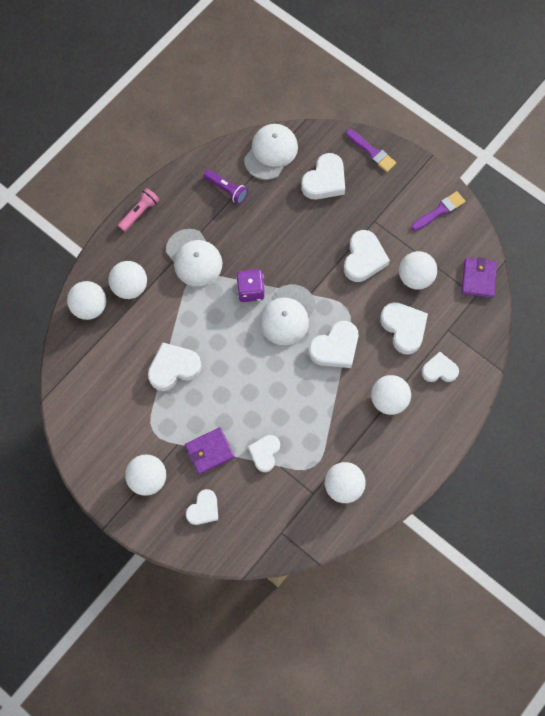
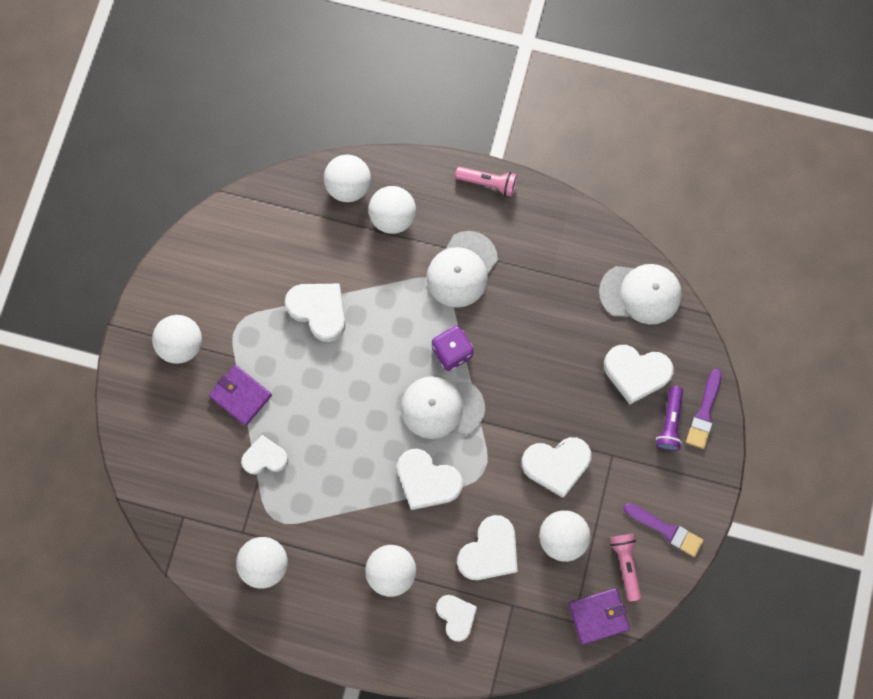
camera: 65 degrees right, 5 degrees up
white heart [186,489,218,525] -> none
purple flashlight [203,169,248,204] -> purple flashlight moved to [656,386,683,451]
none -> pink flashlight [610,534,641,601]

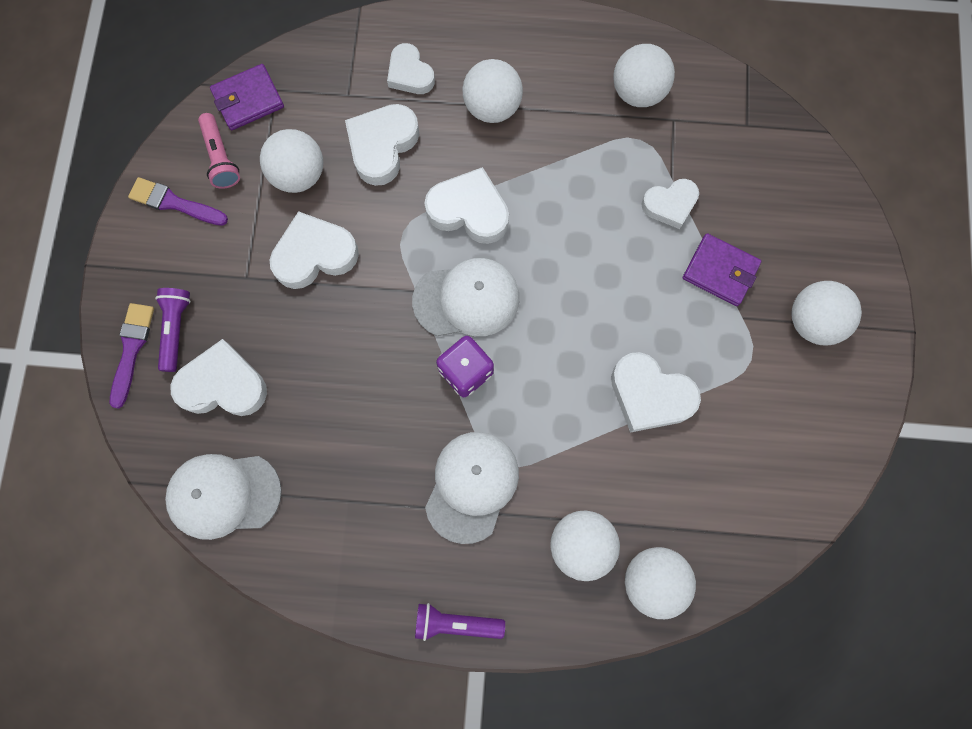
camera: 170 degrees right, 0 degrees up
pink flashlight [455,167,517,197] -> purple flashlight [415,603,505,641]

